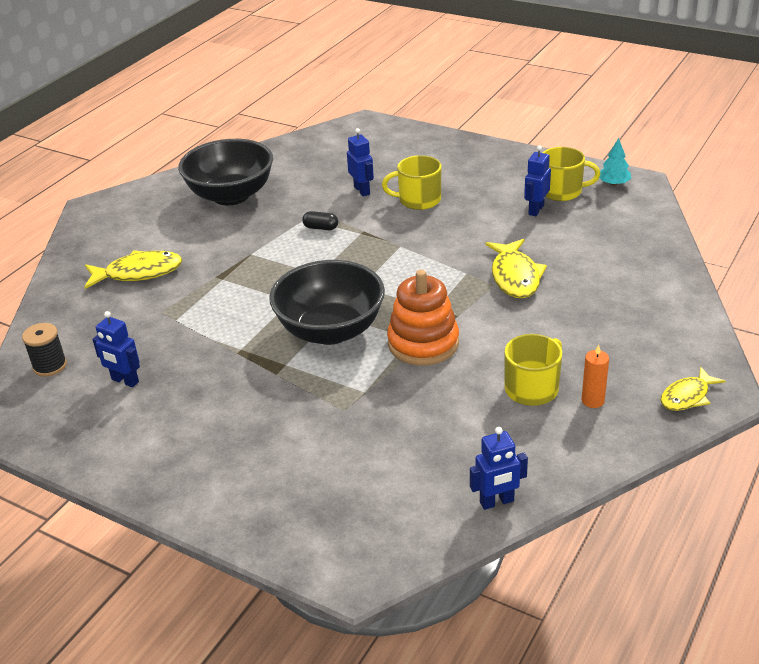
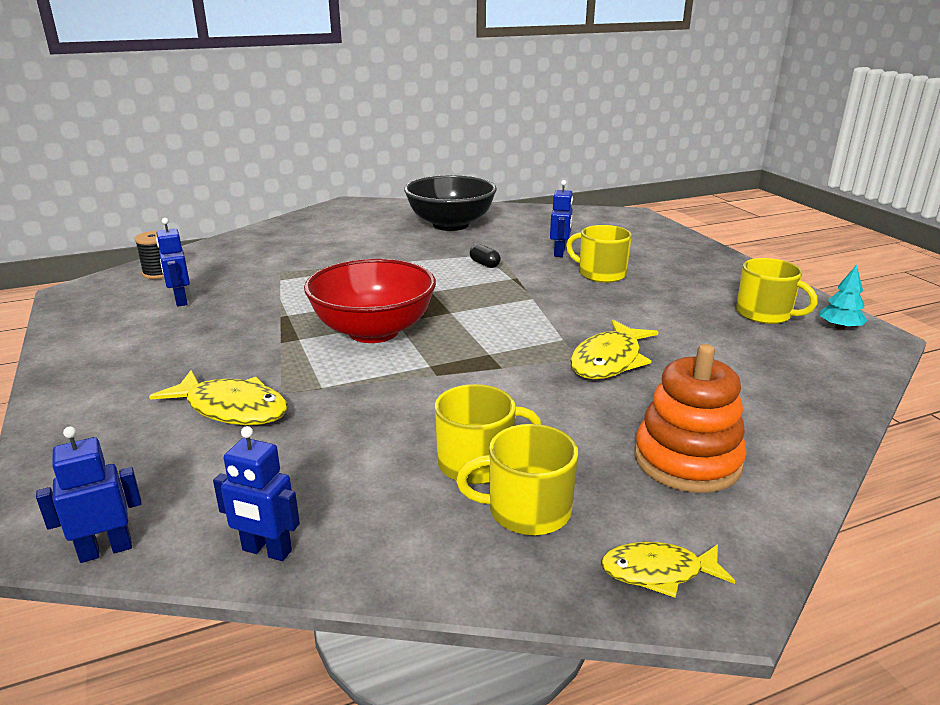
camera: 35 degrees right, 10 degrees down
yellow fish [85,250,183,289] -> yellow fish moved to [149,370,288,425]
black bowl [269,260,385,345] -> red bowl [304,259,436,343]
orange stacking toy [387,270,459,365] -> orange stacking toy moved to [634,344,747,493]
blue robot [524,145,551,216] -> blue robot moved to [36,426,142,563]
orange candle [582,345,609,408] -> yellow mug [456,424,578,536]

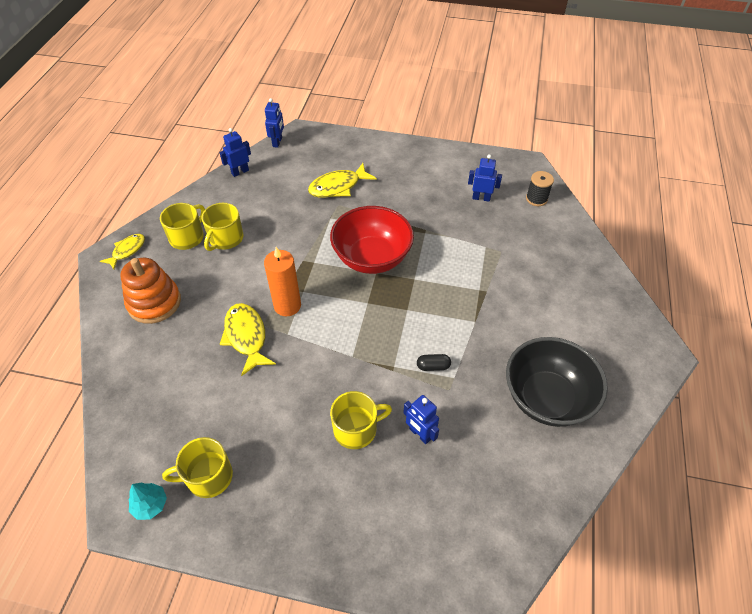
camera: 125 degrees right, 25 degrees up
none -> orange candle [264,247,301,316]

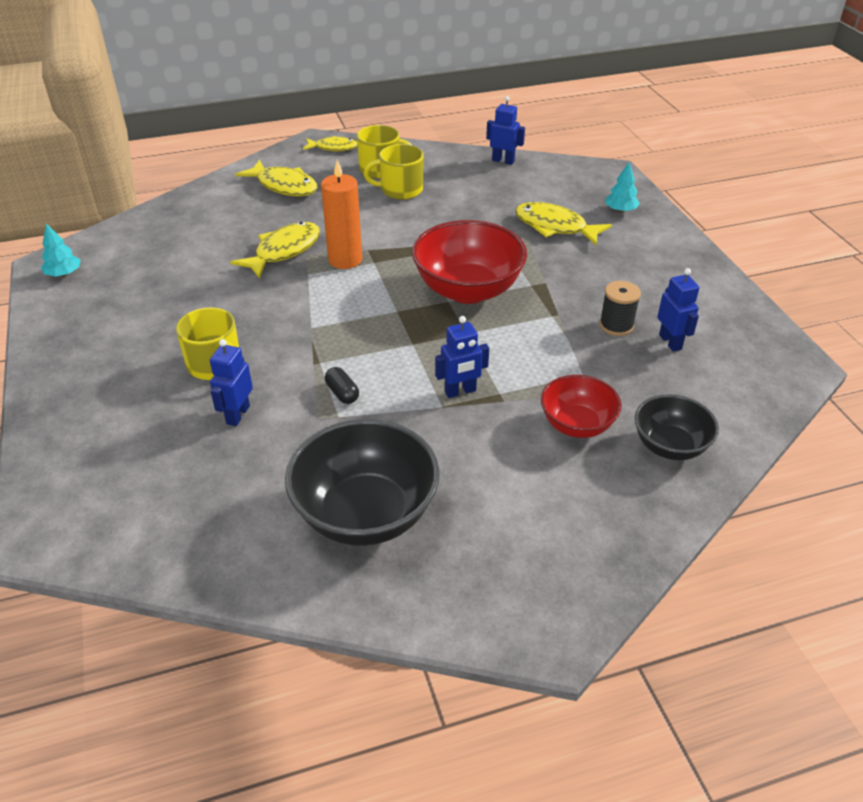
camera: 60 degrees right, 10 degrees down
orange stacking toy [120,258,181,324] -> yellow fish [235,160,318,196]
yellow mug [162,437,233,498] -> none
blue robot [265,98,284,148] -> blue robot moved to [435,316,489,398]
black spool [526,171,554,206] -> black spool moved to [599,281,641,336]
none -> red bowl [541,375,622,438]
none -> turquoise tree [605,163,640,213]
none -> black bowl [635,394,719,460]

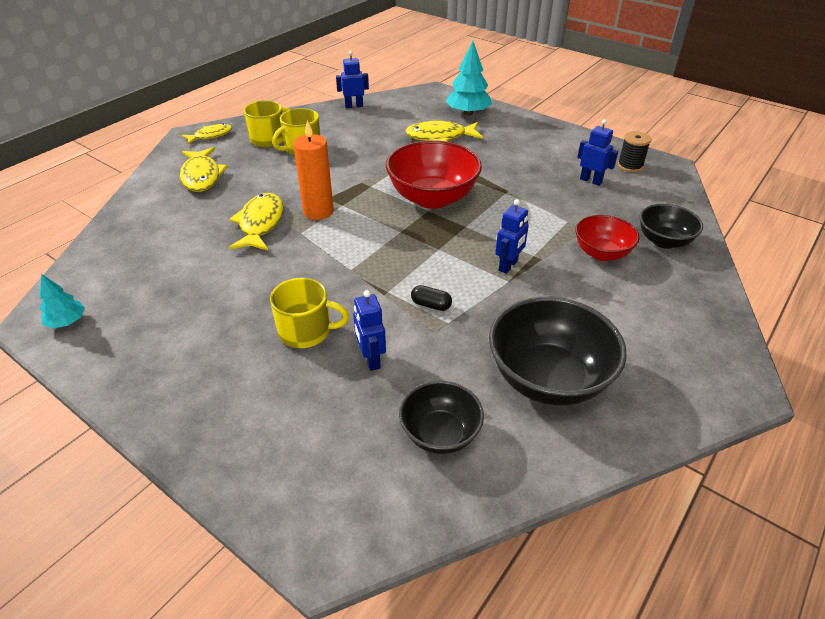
camera: 35 degrees left, 0 degrees up
yellow fish [235,160,318,196] -> yellow fish turned 75 degrees clockwise [180,147,228,192]
black spool [599,281,641,336] -> black spool moved to [618,131,651,172]
turquoise tree [605,163,640,213] -> turquoise tree [446,41,492,115], size x1.75
none -> black bowl [399,381,484,454]

